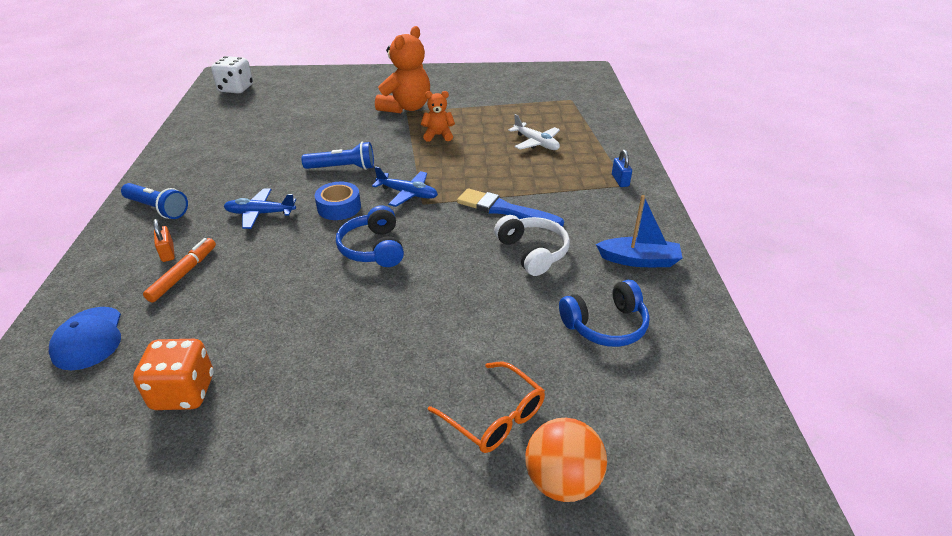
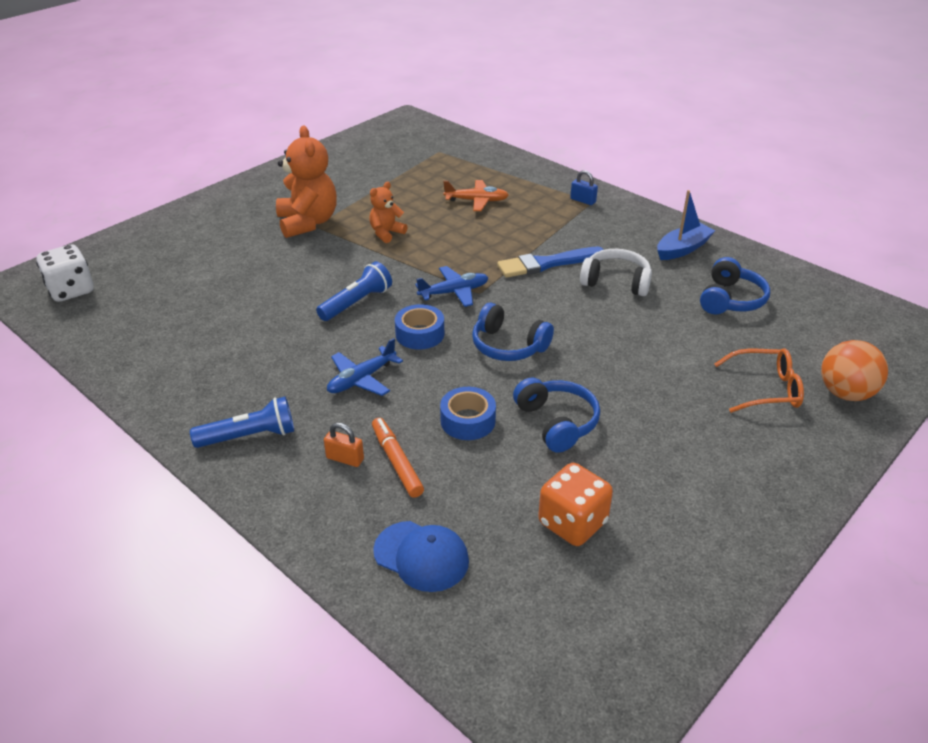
camera: 45 degrees left, 0 degrees up
white plane [508,114,560,150] -> orange plane [443,180,509,211]
none -> blue tape [440,387,496,440]
none -> blue headphones [513,377,600,453]

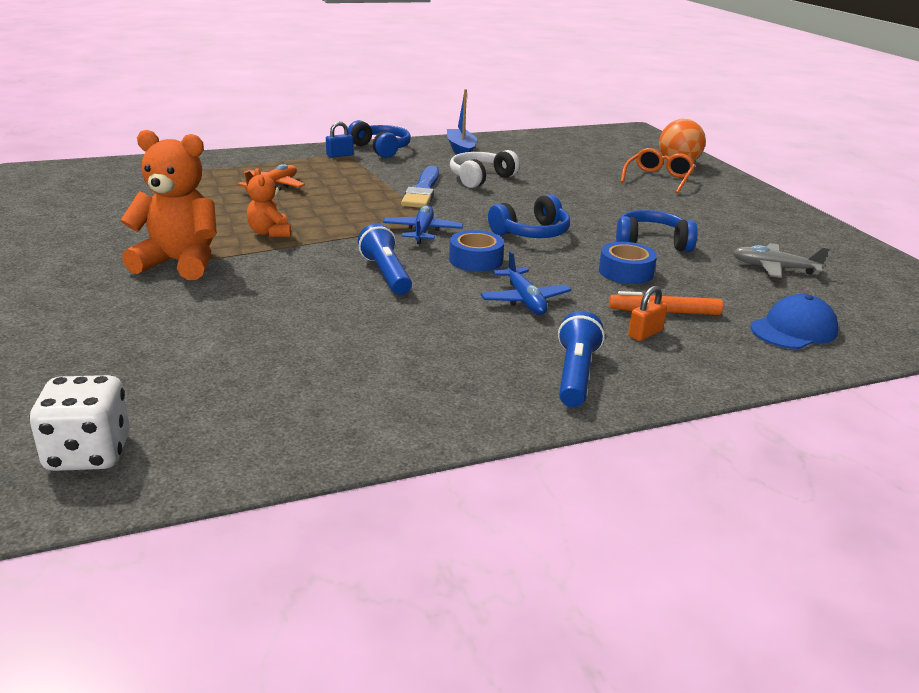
camera: 65 degrees left, 10 degrees down
orange dice [538,463,613,546] -> grey plane [733,243,830,278]
blue headphones [700,257,770,315] -> blue headphones moved to [348,120,411,158]

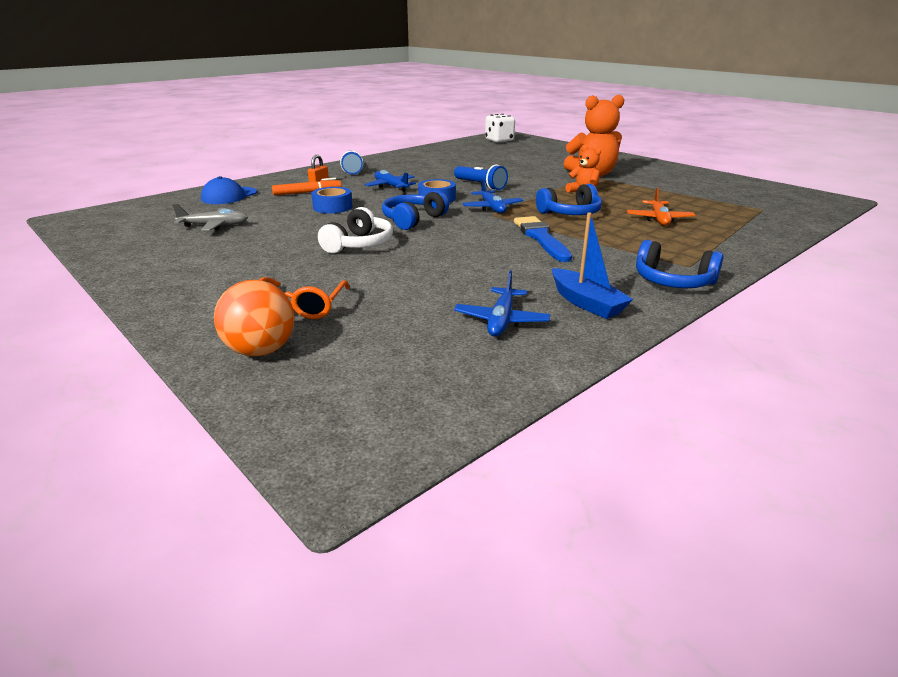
camera: 160 degrees right, 0 degrees up
blue padlock [326,122,353,158] -> none
white headphones [450,150,520,188] -> white headphones moved to [318,207,393,253]
blue headphones [616,210,698,252] -> blue headphones moved to [536,184,602,215]
none -> blue plane [454,271,551,336]

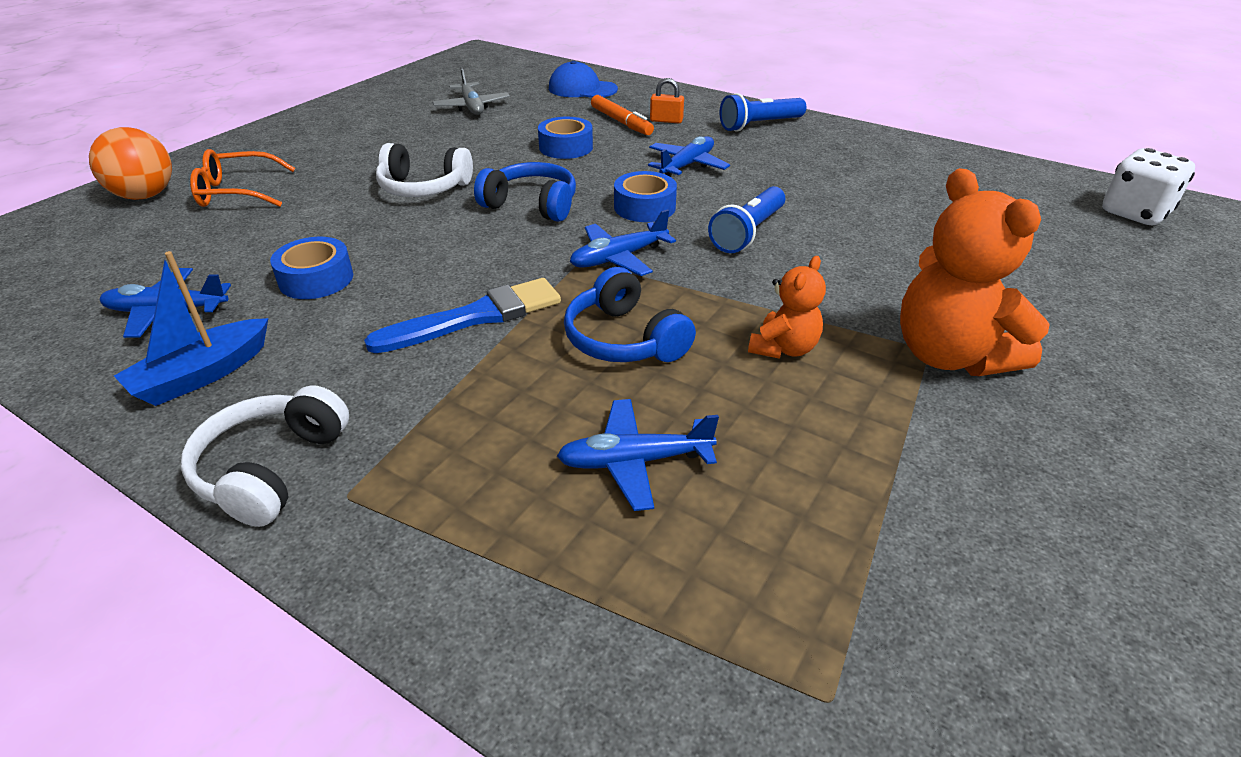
camera: 75 degrees right, 10 degrees up
orange plane [627,188,696,226] -> blue plane [557,399,719,511]
blue headphones [636,240,724,288] -> white headphones [181,385,349,527]
none -> blue tape [270,237,353,299]

